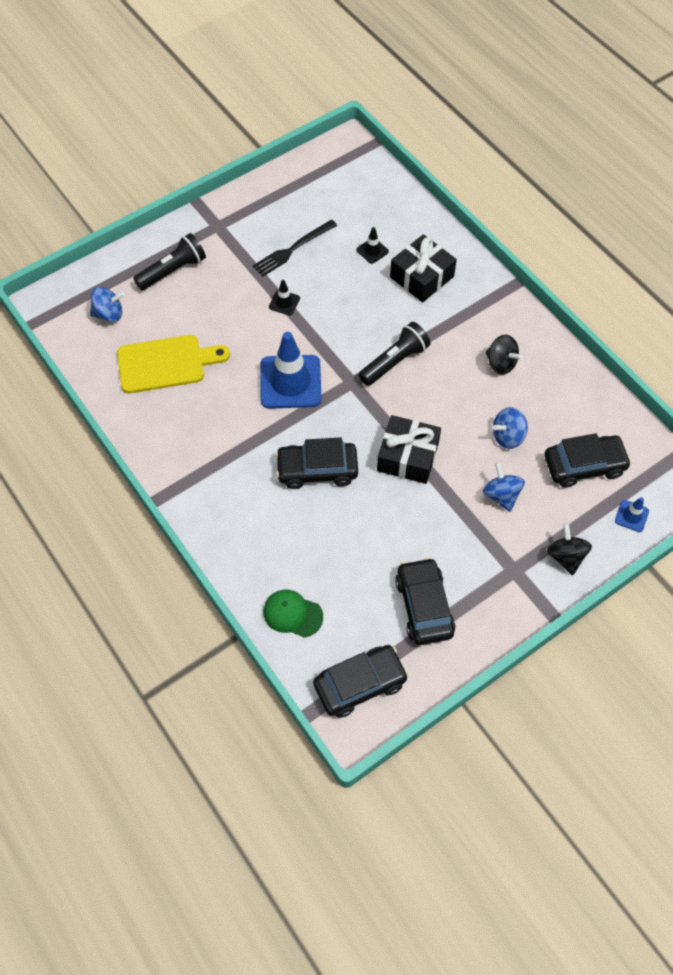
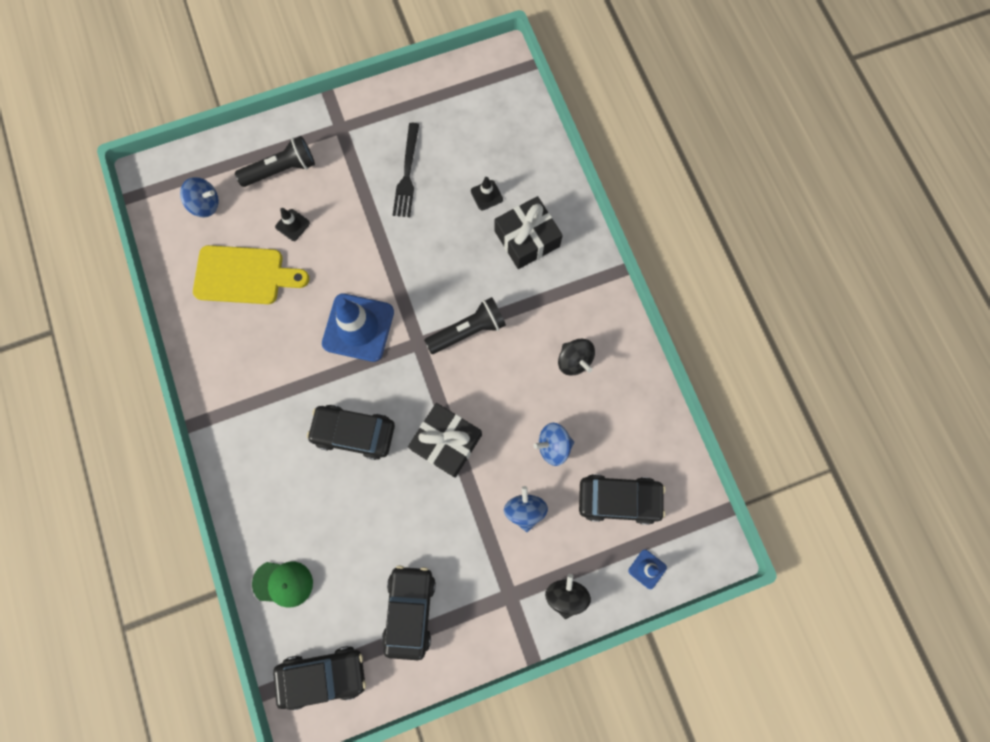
camera: 15 degrees right, 15 degrees up
black fork [253,220,337,277] -> black fork turned 60 degrees counterclockwise [393,123,419,217]
green cap [264,590,323,638] -> green cap turned 150 degrees clockwise [252,562,313,607]
black traffic cone [269,280,300,315] -> black traffic cone moved to [275,208,310,241]

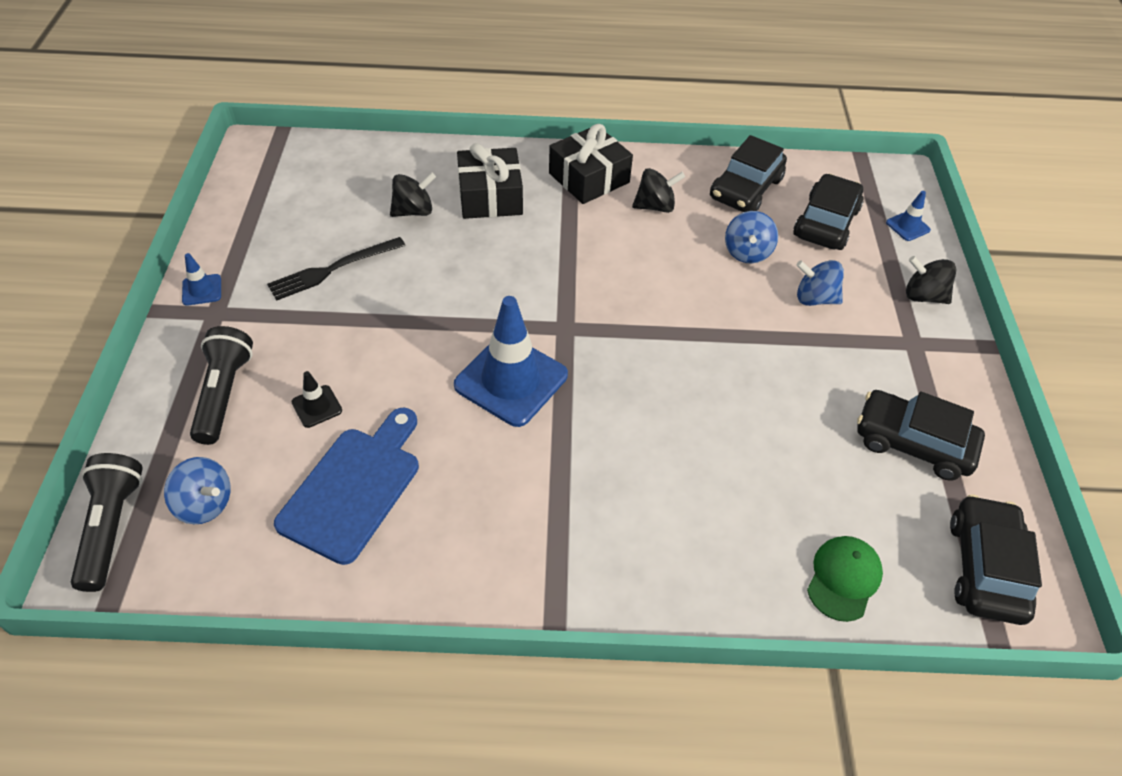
camera: 70 degrees left, 25 degrees down
blue spinning top [180,177,219,217] -> blue spinning top turned 90 degrees clockwise [164,457,231,524]
yellow cutting board [193,245,309,304] -> blue cutting board [274,408,419,565]
black car [307,405,395,460] -> black car moved to [710,135,787,212]
black fork [393,123,419,217] -> black fork turned 120 degrees clockwise [267,237,406,301]
black gift [408,403,482,478] -> black gift moved to [549,124,633,204]
black flashlight [424,297,506,354] -> black flashlight moved to [71,453,142,592]
black traffic cone [471,177,503,211] -> black spinning top [390,172,436,217]
none -> blue traffic cone [182,253,221,306]

